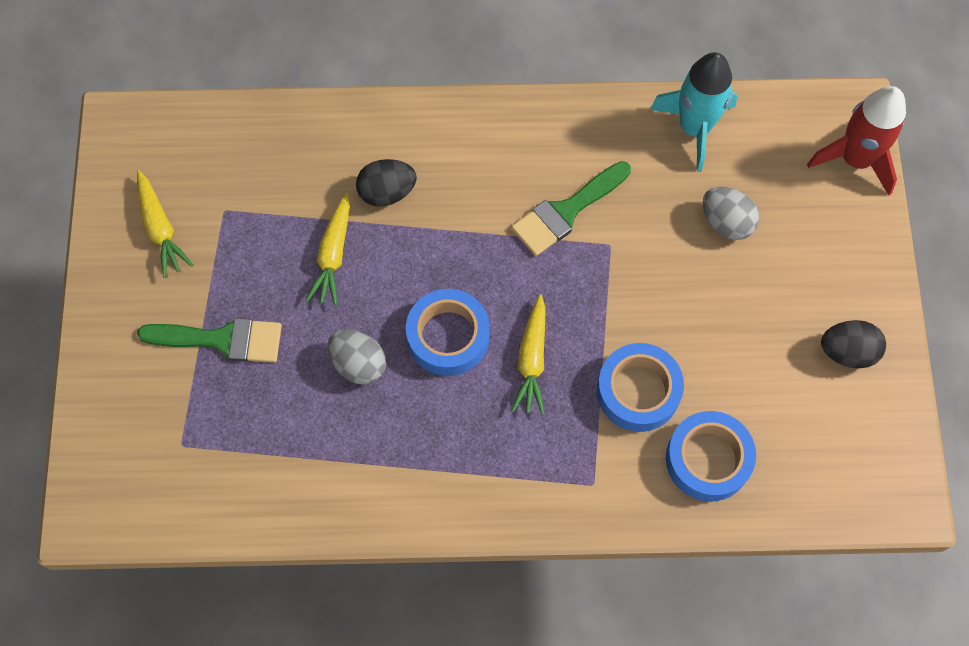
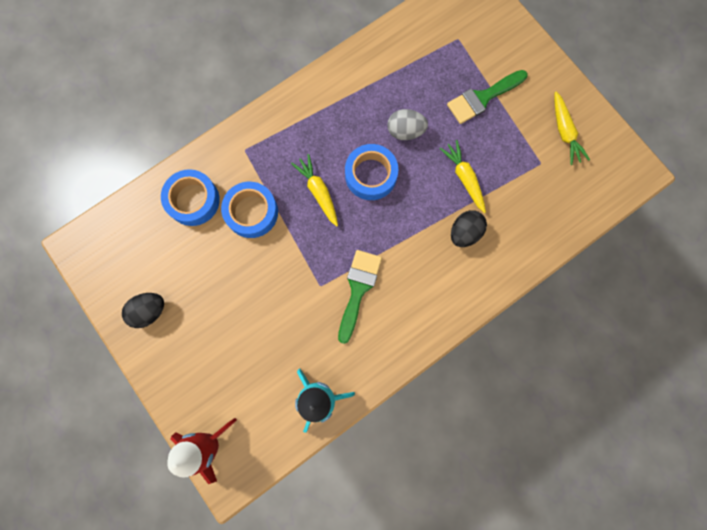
camera: 145 degrees right, 10 degrees up
yellow carrot [137,170,193,278] -> yellow carrot turned 135 degrees counterclockwise [554,92,590,165]
grey egg [703,187,759,240] -> none

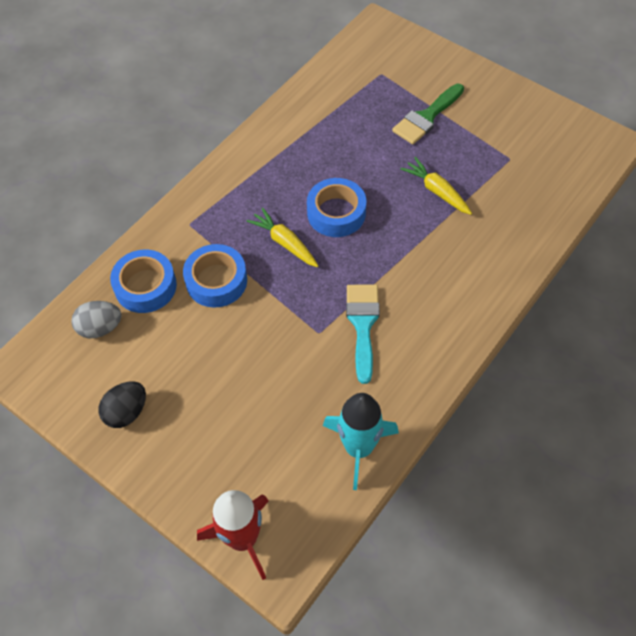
camera: 15 degrees left, 20 degrees down
green brush [338,250,382,344] -> turquoise brush [346,285,380,384]
grey egg [387,109,428,140] -> grey egg moved to [71,301,122,338]
black egg [451,210,487,247] -> none
yellow carrot [554,92,590,165] -> none

